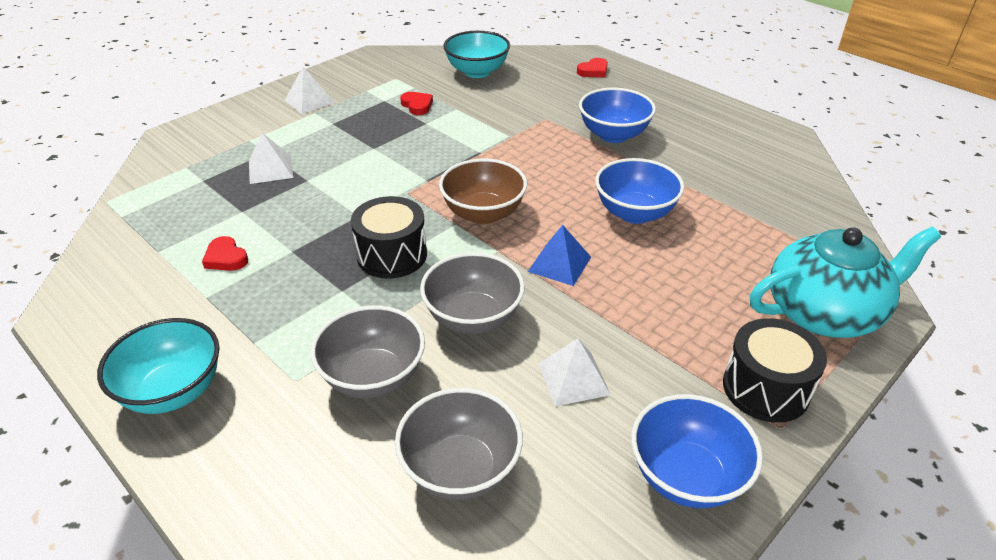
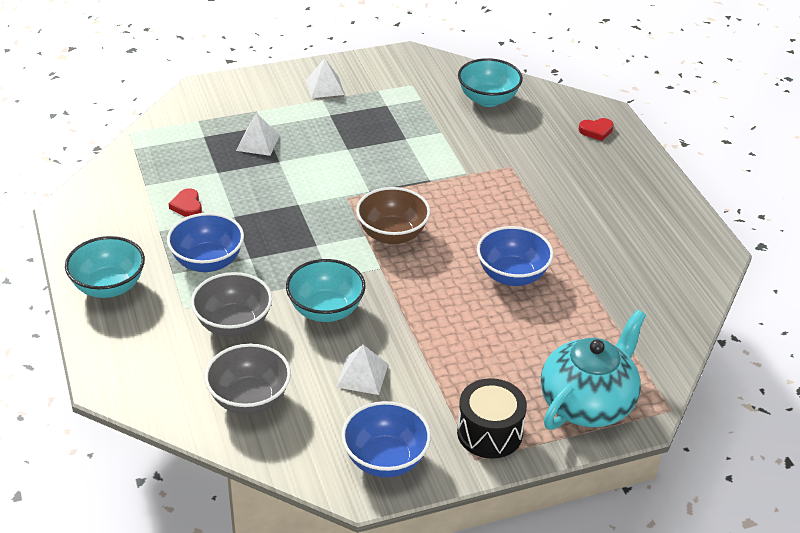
camera: 25 degrees right, 0 degrees up
black drum [351,196,427,279] -> none
red heart [400,92,433,115] -> none
grey bowl [420,252,525,334] -> turquoise bowl [286,259,366,322]
blue pyramid [528,225,591,286] -> none
blue bowl [579,88,656,143] -> blue bowl moved to [167,213,244,272]
turquoise teapot [750,227,941,338] -> turquoise teapot turned 60 degrees counterclockwise [541,309,646,430]

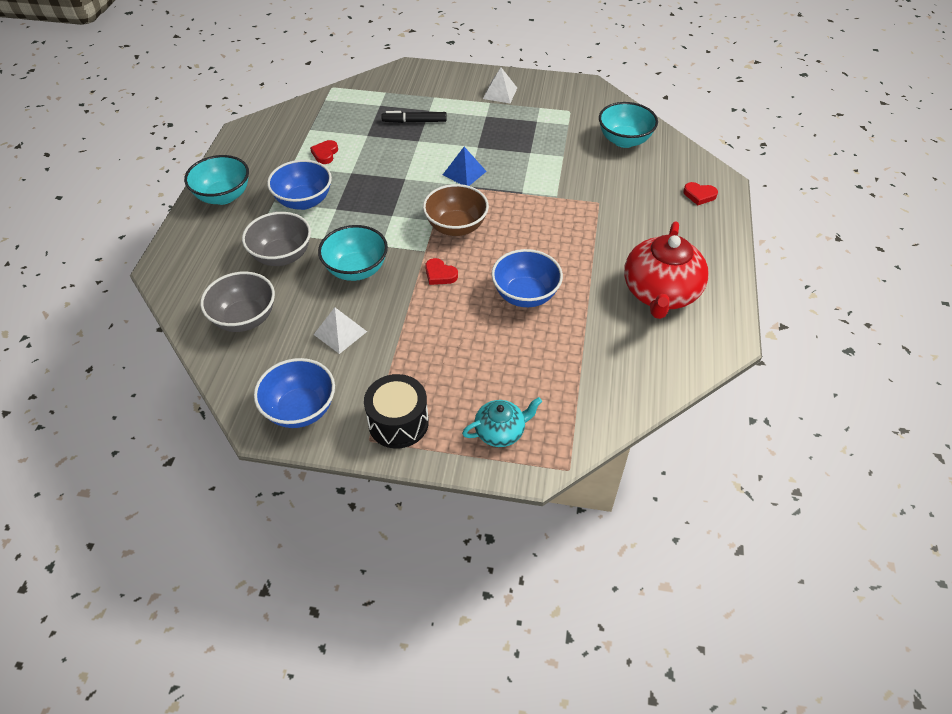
camera: 30 degrees right, 10 degrees up
white pyramid [236,113,280,156] -> black marker [381,111,447,123]
turquoise teapot [541,309,646,430] -> turquoise teapot [462,397,542,447], size x0.54
none -> red heart [425,258,458,285]
none -> blue pyramid [443,147,487,186]
none -> red teapot [624,221,709,319]

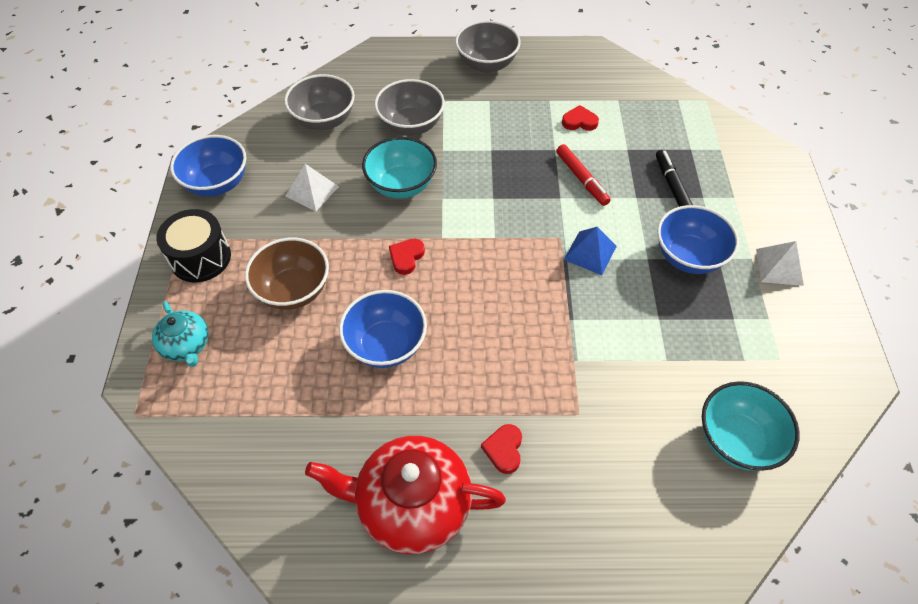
camera: 80 degrees right, 5 degrees up
turquoise bowl [184,155,249,205] -> grey bowl [455,21,521,73]
blue bowl [267,160,332,210] -> blue bowl moved to [657,205,739,274]
brown bowl [423,184,489,236] -> brown bowl moved to [245,238,329,310]
red heart [683,182,718,205] -> red heart moved to [481,424,522,474]
none -> red marker [556,144,611,206]

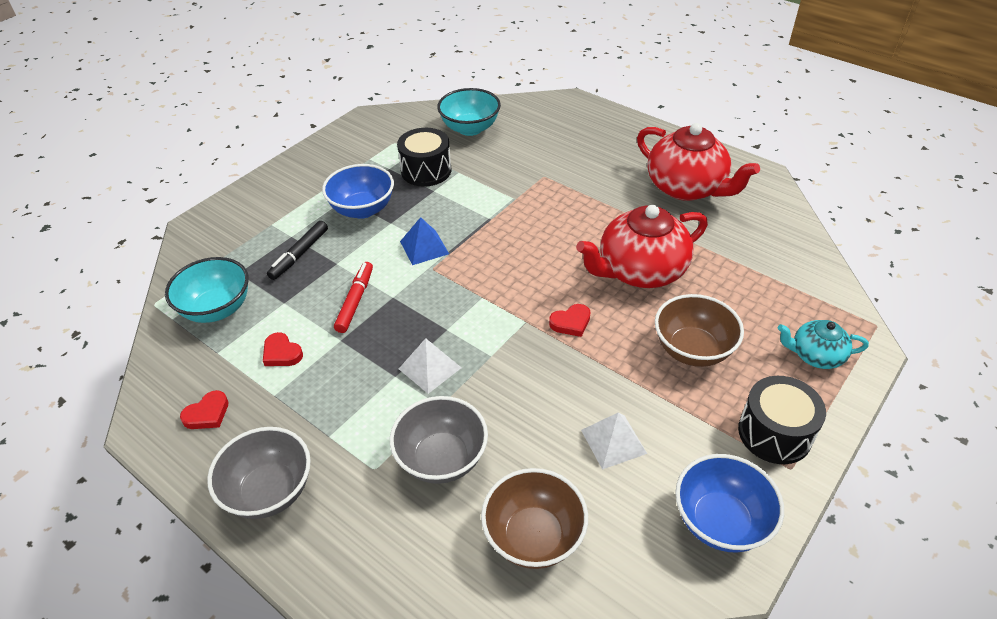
camera: 140 degrees left, 10 degrees down
turquoise teapot [152,302,208,367] -> turquoise teapot turned 90 degrees counterclockwise [778,320,869,369]
grey bowl [284,74,355,130] -> brown bowl [481,468,588,569]
blue bowl [339,290,427,368] -> red teapot [576,205,708,288]
turquoise bowl [362,137,437,199] -> turquoise bowl moved to [165,257,249,323]
red heart [481,424,522,474] -> red heart moved to [180,390,228,429]
white pyramid [756,241,804,286] -> white pyramid moved to [399,338,461,394]
none -> black drum [397,128,451,187]

